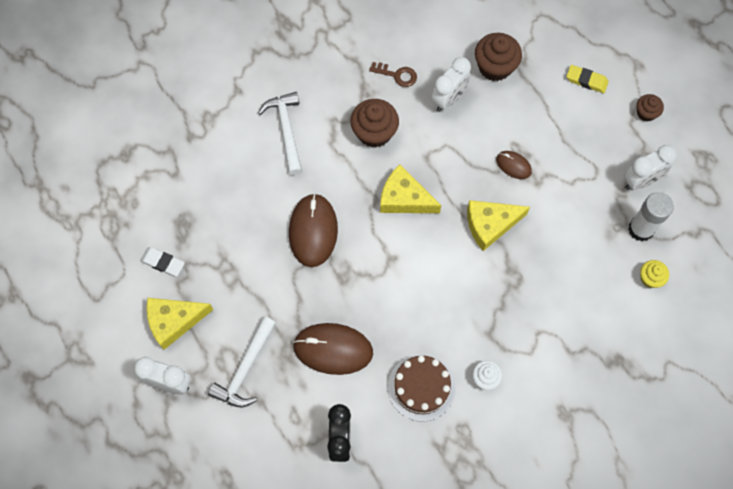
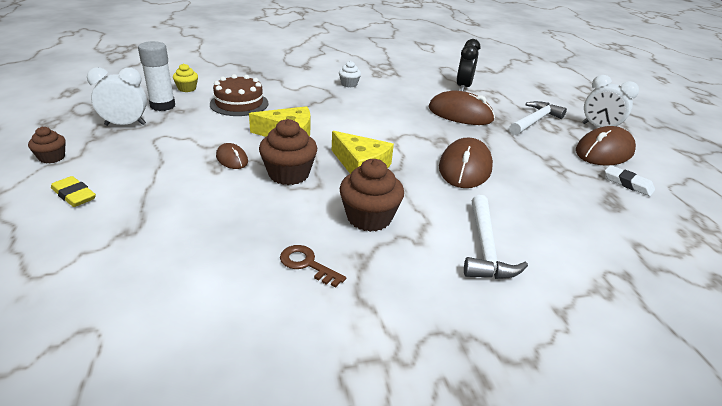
camera: 165 degrees left, 35 degrees down
yellow cheese [147,298,213,350] -> brown mouse [576,126,636,166]
brown cake [388,354,456,422] -> brown cake moved to [210,74,269,116]
white clock [431,57,471,112] -> none
brown cupcake [475,33,522,81] -> brown cupcake moved to [259,119,317,185]

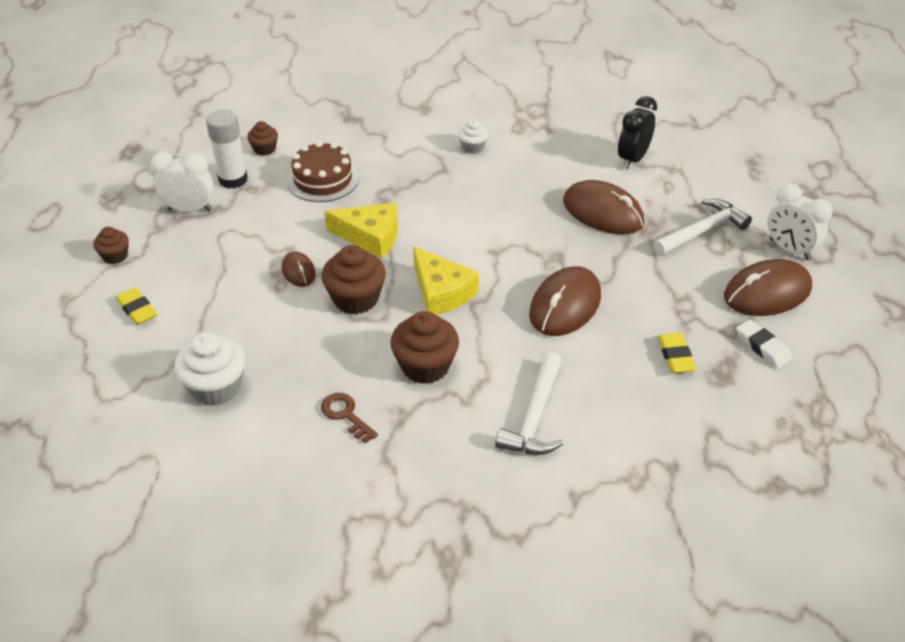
camera: 15 degrees right, 10 degrees up
yellow cupcake [173,64,198,92] -> brown cupcake [247,121,278,156]
none -> white cupcake [174,332,245,406]
none -> yellow eraser [658,333,696,373]

